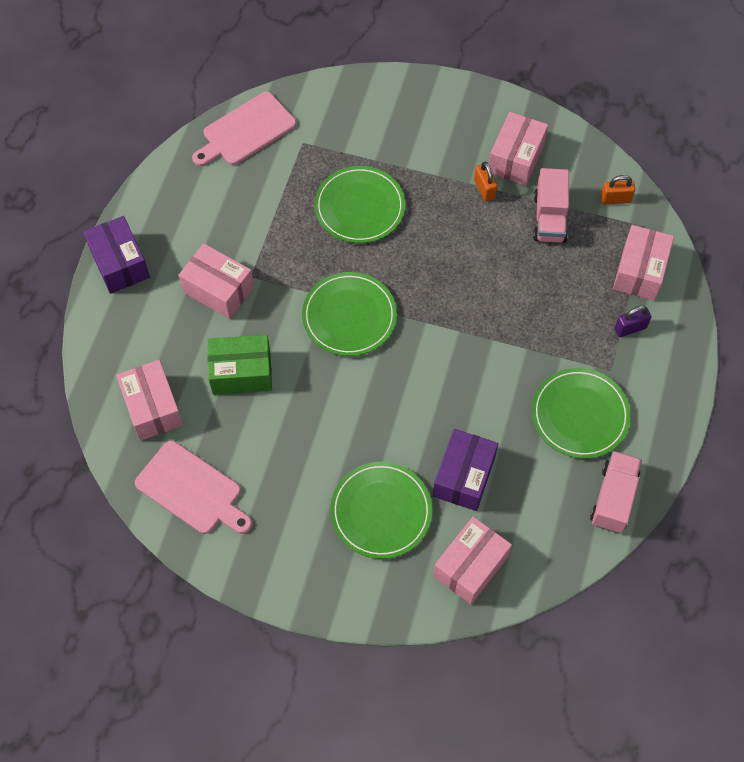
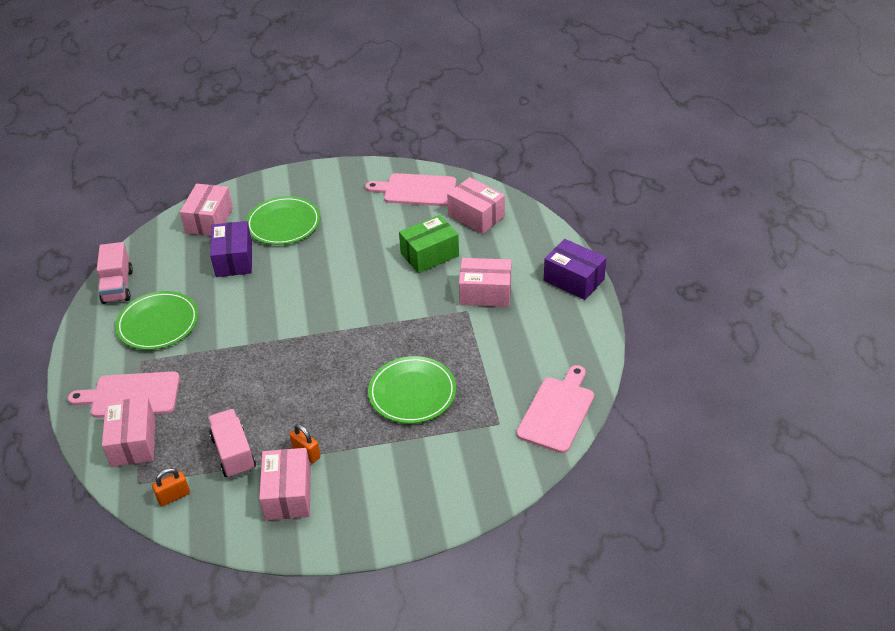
camera: 155 degrees right, 20 degrees down
green plate [302,272,397,356] -> none
purple padlock [615,306,651,337] -> pink cutting board [68,371,180,418]

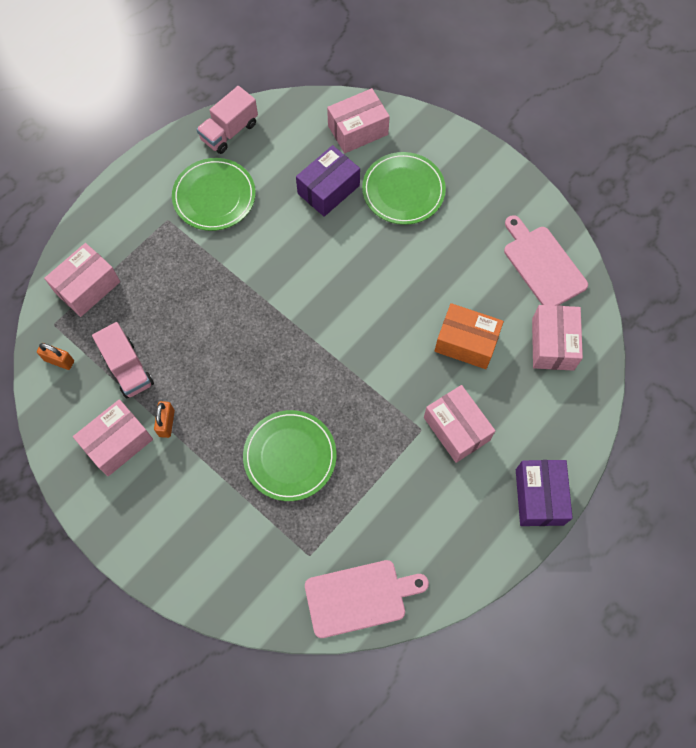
camera: 50 degrees right, 25 degrees up
pink cutting board [68,371,180,418] -> none
pink truck [208,409,256,478] -> pink truck turned 120 degrees clockwise [92,322,154,399]
green box [399,215,459,273] -> orange box [435,303,504,369]

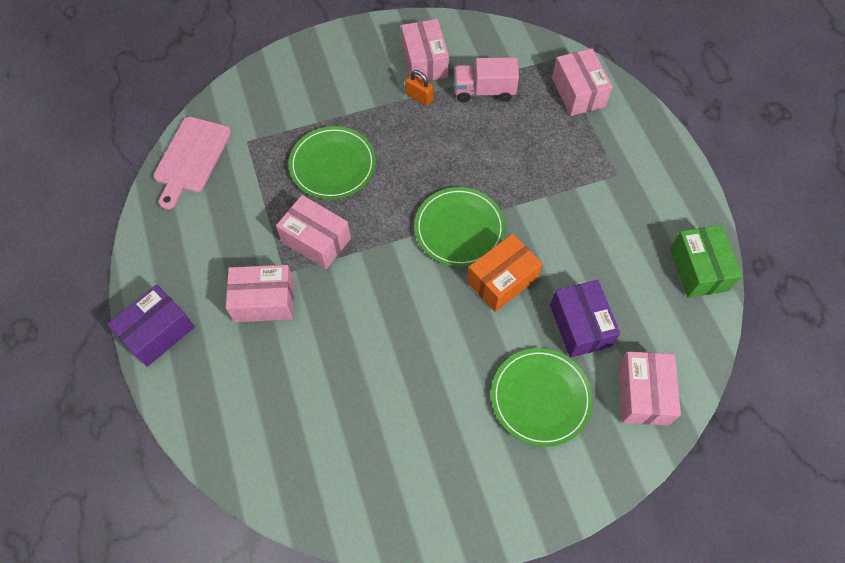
camera: 120 degrees right, 5 degrees down
orange padlock [37,343,74,370] -> none
green plate [172,158,255,231] -> green plate moved to [414,187,505,267]
pink truck [196,86,258,154] -> green box [670,225,742,298]
orange box [435,303,504,369] -> orange box moved to [467,234,542,312]
pink cutting board [504,215,588,306] -> none
purple box [516,460,573,526] -> purple box turned 75 degrees counterclockwise [107,284,195,367]
pink box [532,305,583,371] -> pink box moved to [276,195,351,269]

